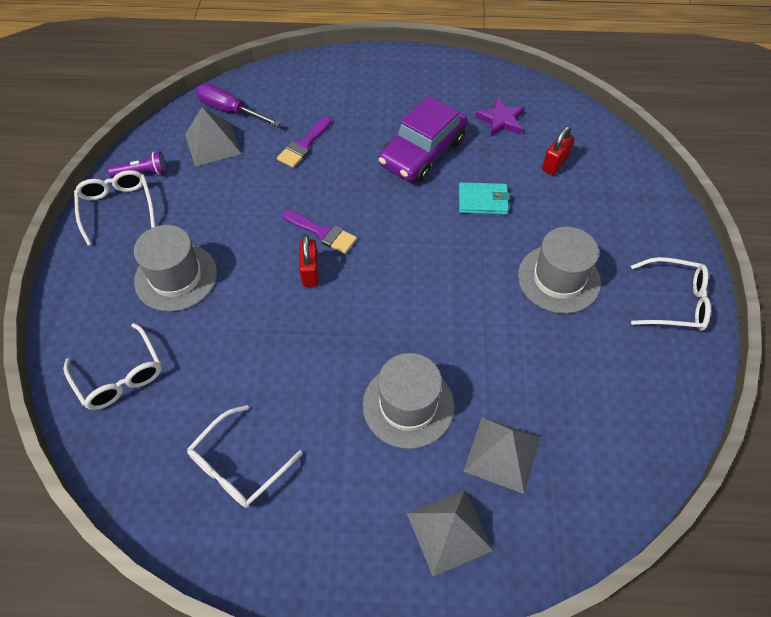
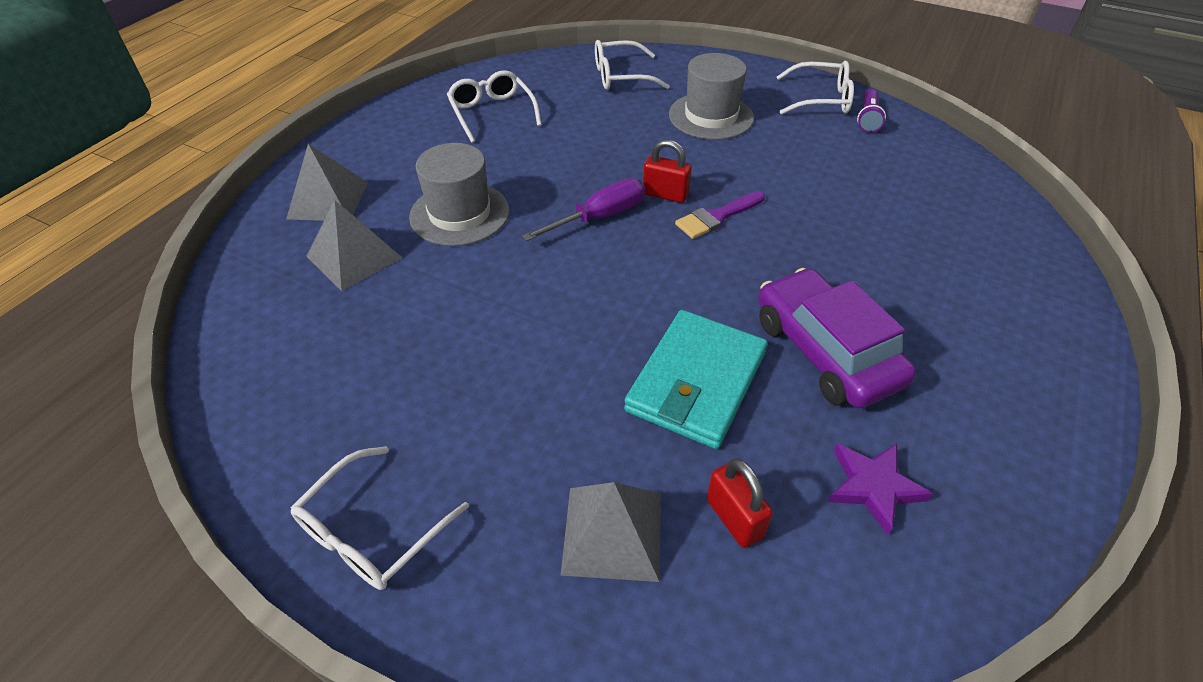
camera: 115 degrees right, 10 degrees down
grey pyramid [185,107,242,167] -> grey pyramid moved to [561,482,661,582]
purple screwdriver [196,83,281,126] -> purple screwdriver moved to [522,178,645,242]
purple brush [277,116,332,168] -> none
turquoise wallet [459,182,510,215] -> turquoise wallet [624,310,768,449], size x1.74
grey hat [518,227,601,314] -> none

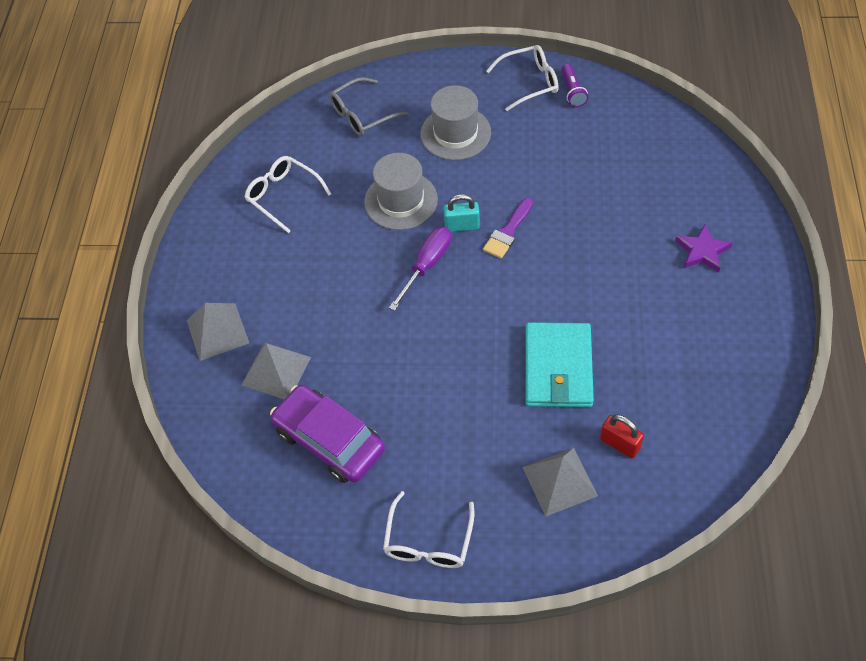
camera: 20 degrees left, 10 degrees up
grey hat [409,143,509,246] -> grey hat moved to [364,153,438,230]
white glasses [595,40,670,90] -> grey glasses [329,77,408,136]
red padlock [643,140,692,203] -> turquoise padlock [444,194,480,232]
purple car [758,268,916,408] -> purple car moved to [270,385,385,483]
purple star [828,443,933,535] -> purple star moved to [675,223,732,273]

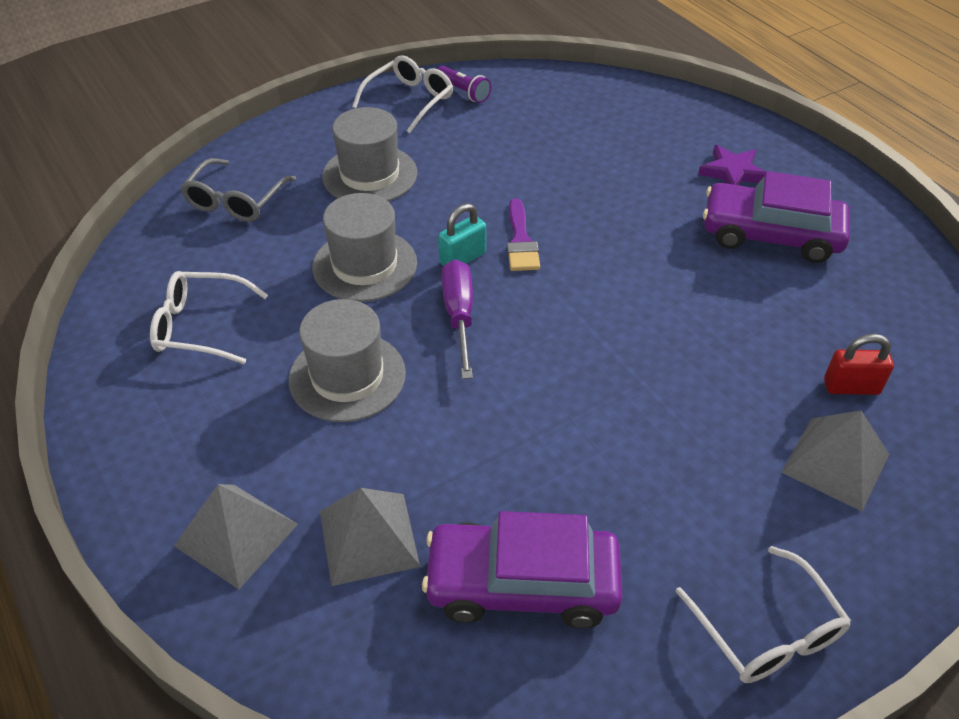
camera: 40 degrees left, 10 degrees down
turquoise wallet [525,322,594,408] -> none
none -> grey hat [289,299,406,422]
none -> purple car [703,171,850,263]

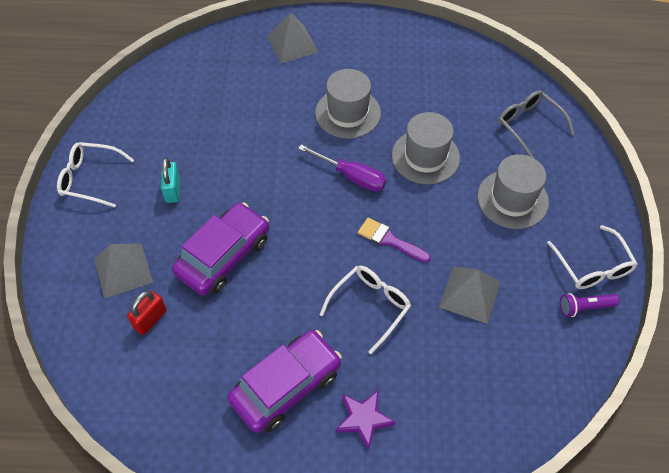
camera: 125 degrees right, 10 degrees up
white glasses [150,271,268,364] -> white glasses moved to [319,265,411,354]
grey pyramid [320,488,420,586] -> grey pyramid moved to [439,266,501,324]
purple car [422,511,623,629] -> purple car moved to [172,202,269,296]
turquoise padlock [438,203,486,266] -> turquoise padlock moved to [161,158,180,203]

